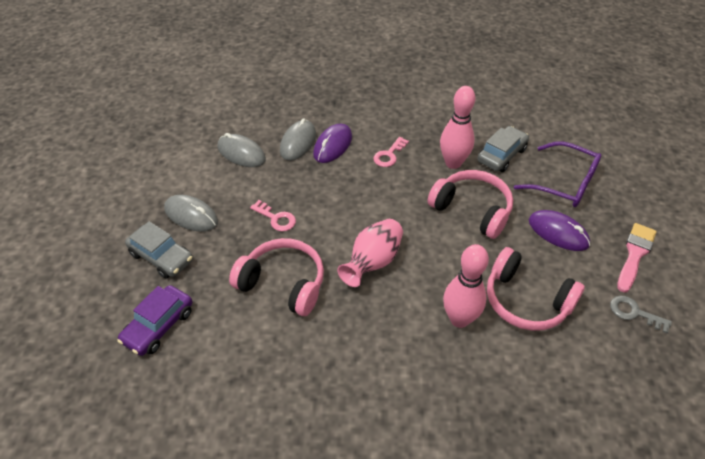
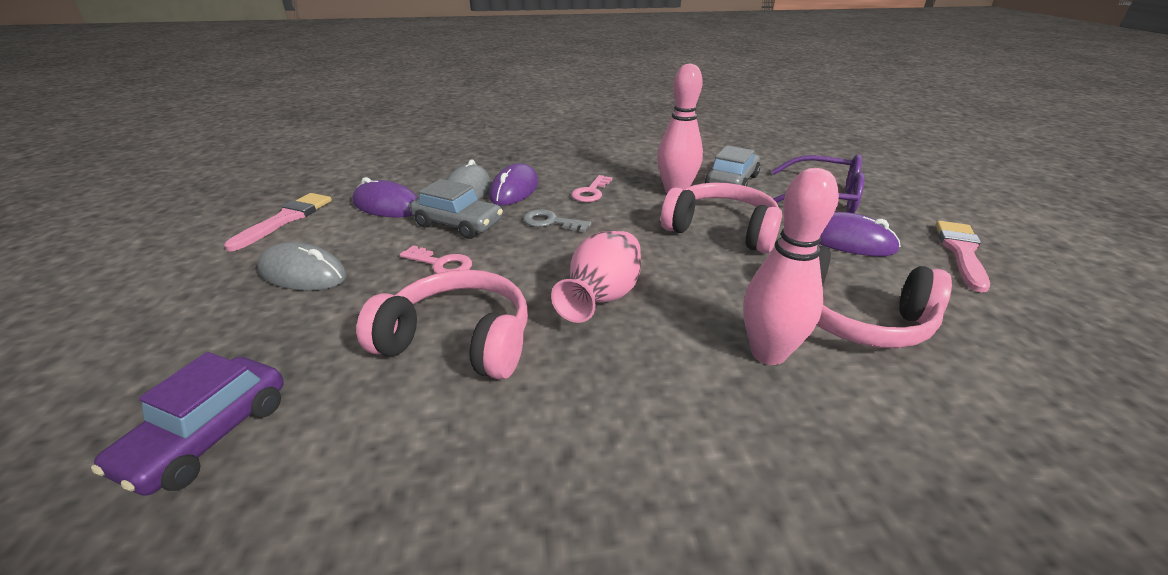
camera: 10 degrees left, 15 degrees down
grey car [125,221,193,279] -> grey car moved to [410,179,503,239]
grey mouse [218,133,266,167] -> purple mouse [352,177,418,217]
grey key [610,296,672,333] -> grey key moved to [523,209,592,232]
none -> pink brush [224,193,332,251]

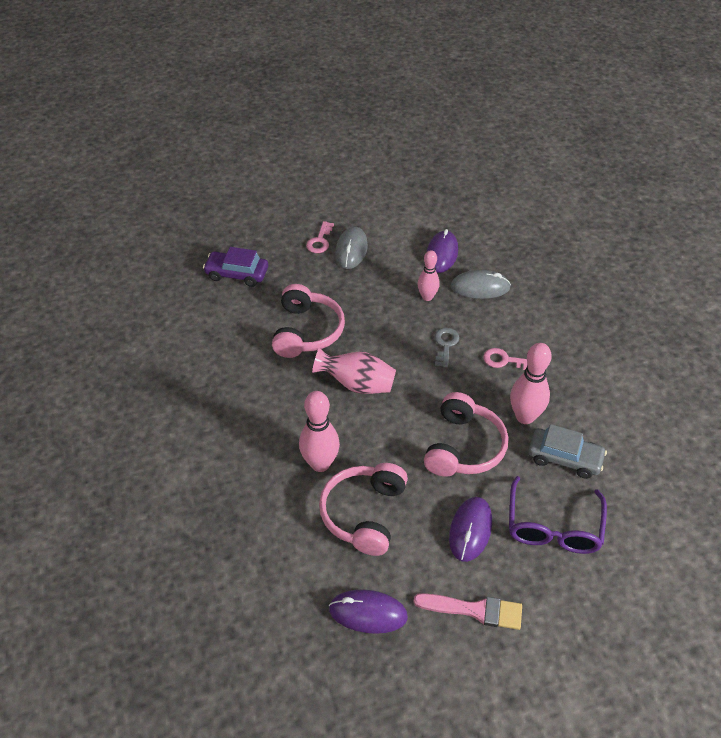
camera: 80 degrees right, 15 degrees up
pink brush [224,193,332,251] -> none
pink key [400,245,472,274] -> pink key moved to [306,221,334,253]
grey car [410,179,503,239] -> pink bowling pin [418,250,440,301]
purple mouse [489,163,538,206] -> purple mouse moved to [329,589,408,634]

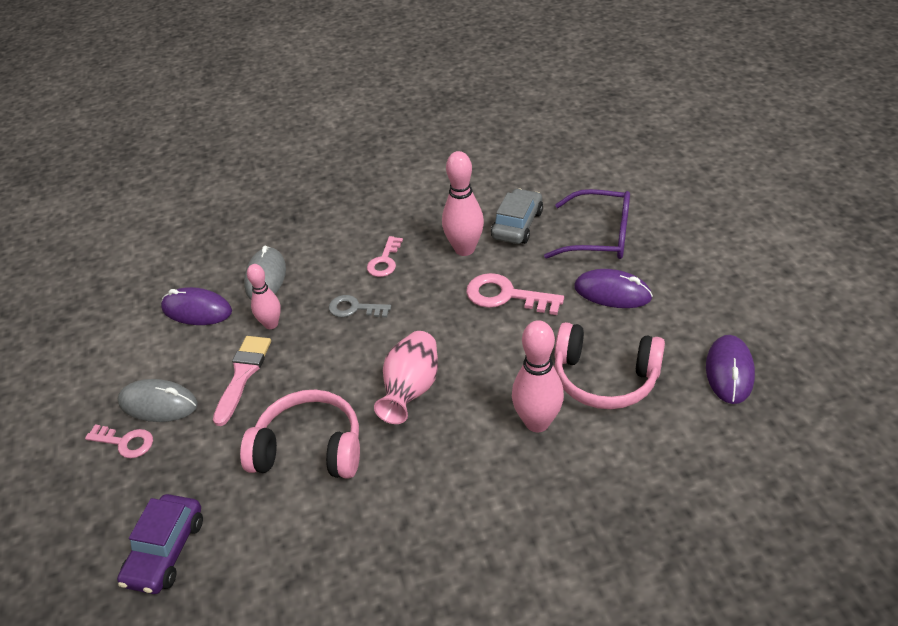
camera: 85 degrees left, 5 degrees down
pink brush [413,593,522,630] -> pink brush moved to [213,336,271,426]
pink headphones [424,392,508,477] -> pink key [466,273,564,315]

